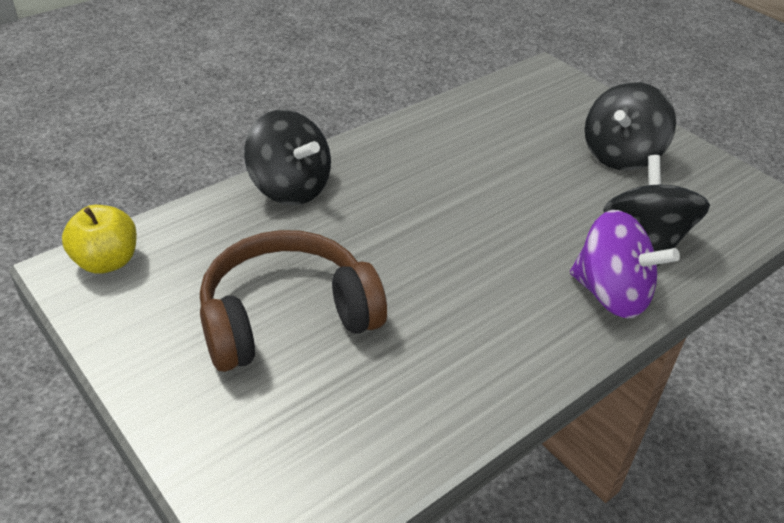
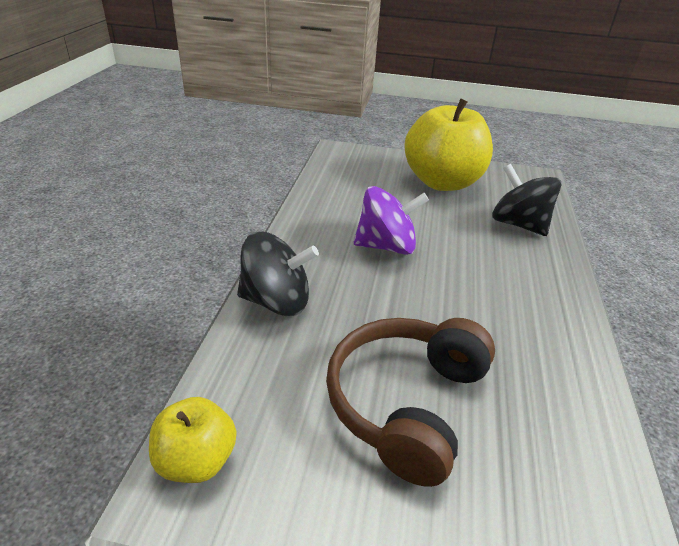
camera: 40 degrees left, 5 degrees down
purple spinning top [570,210,680,319] -> purple spinning top moved to [354,186,429,255]
black spinning top [585,82,676,171] -> yellow apple [404,98,493,191]

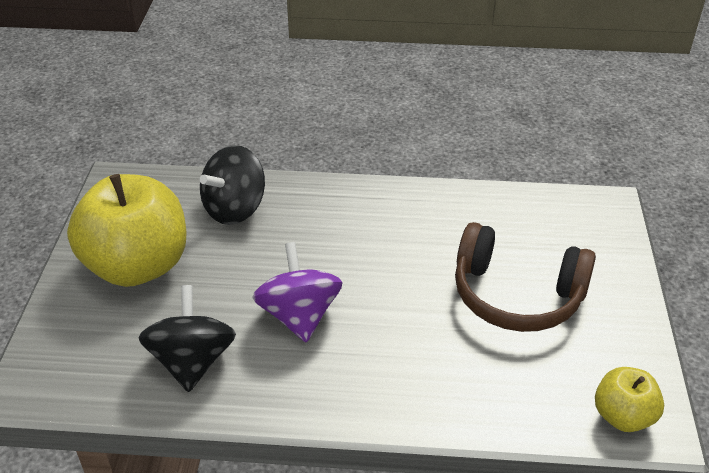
camera: 95 degrees left, 5 degrees up
black spinning top [237,231,319,316] -> black spinning top moved to [138,285,236,392]

